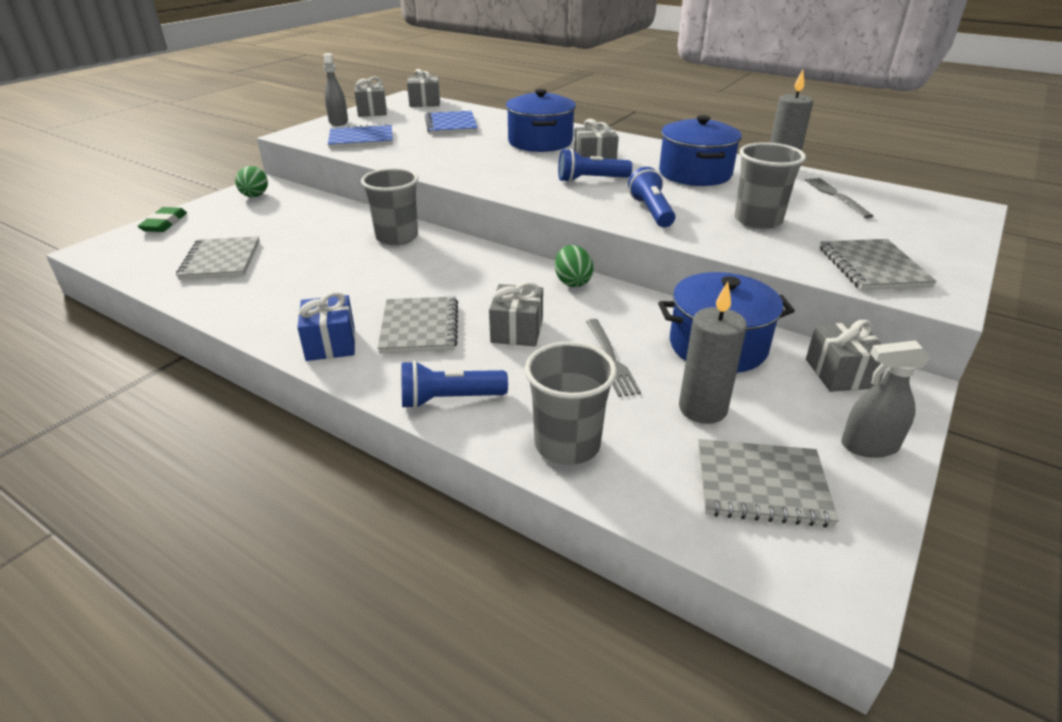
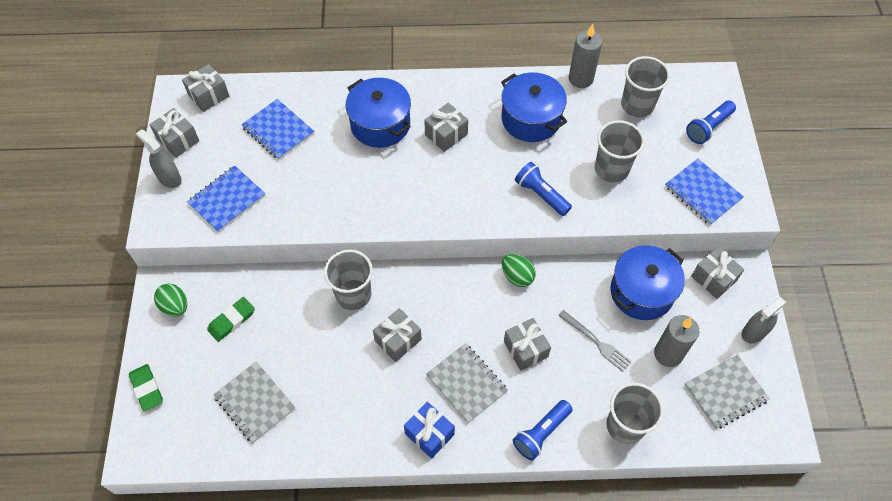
camera: 35 degrees left, 25 degrees up
blue flashlight [558,149,632,182] -> blue flashlight moved to [686,101,736,144]
grey fork [805,178,873,218] -> grey cup [621,56,670,117]
grey notebook [820,239,937,290] -> blue notebook [665,159,744,225]
none -> green eraser [207,297,255,342]
none -> grey gift [373,308,422,362]

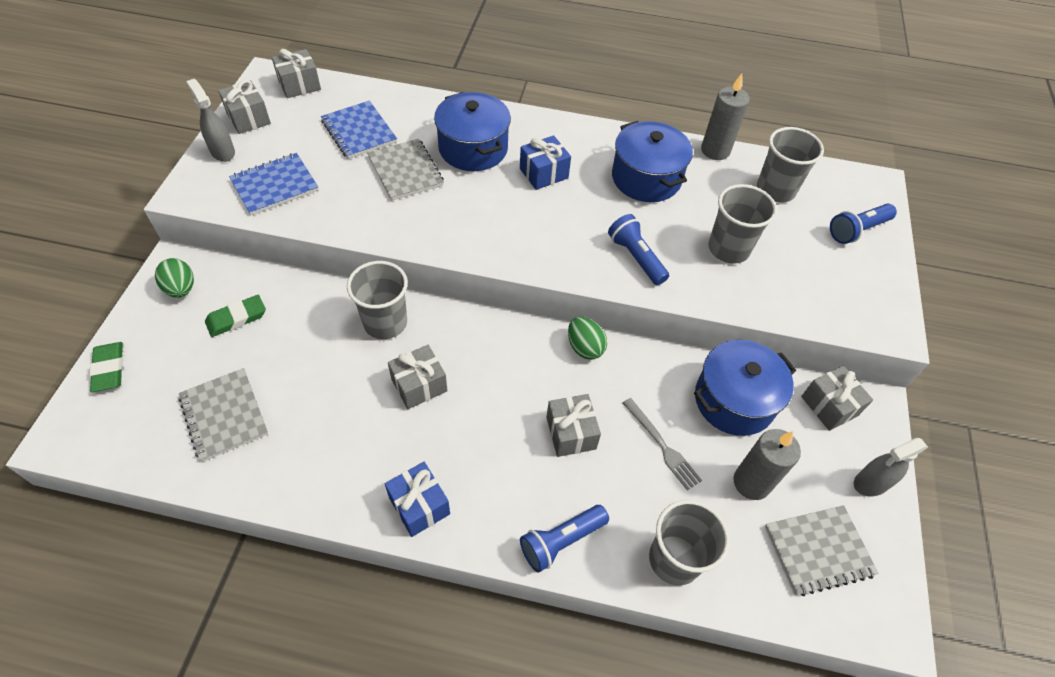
camera: 10 degrees right, 5 degrees down
grey gift [424,103,468,152] -> blue gift [520,135,571,190]
grey notebook [426,343,508,423] -> grey notebook moved to [367,139,444,201]
blue notebook [665,159,744,225] -> none

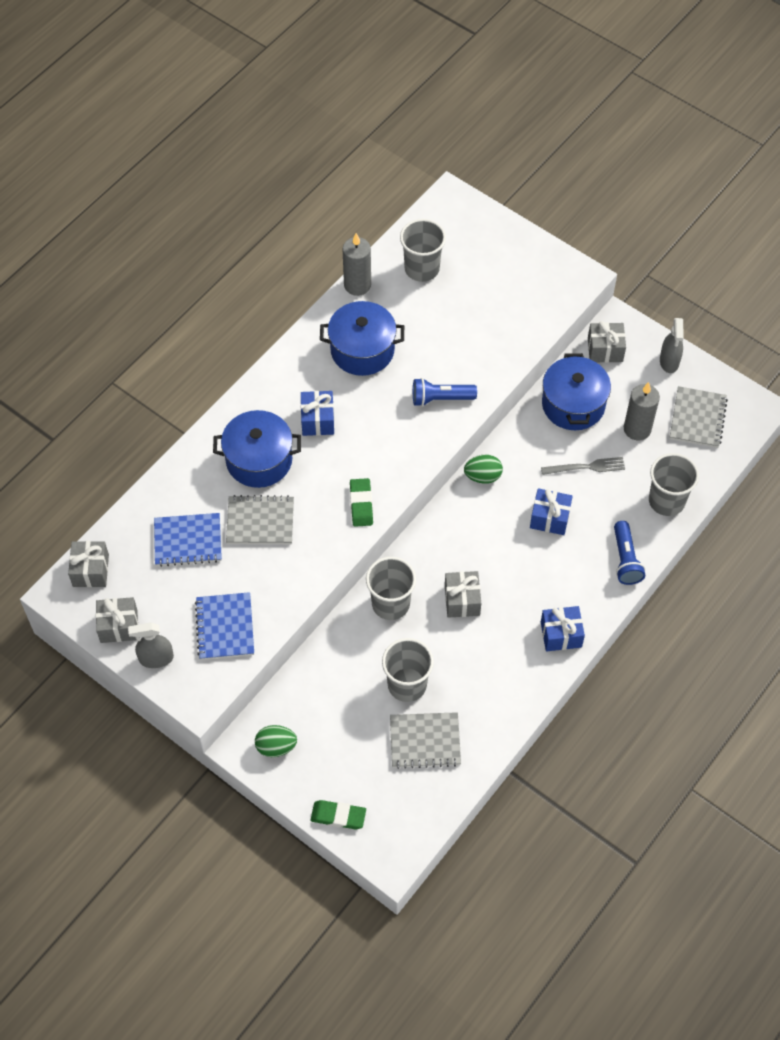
camera: 60 degrees left, 5 degrees up
green eraser [205,295,266,337] -> green eraser moved to [350,478,373,527]
grey gift [546,394,601,457] -> blue gift [530,488,573,535]
grey cup [708,184,777,264] -> grey cup moved to [382,638,434,702]
blue flashlight [830,204,897,244] -> none

